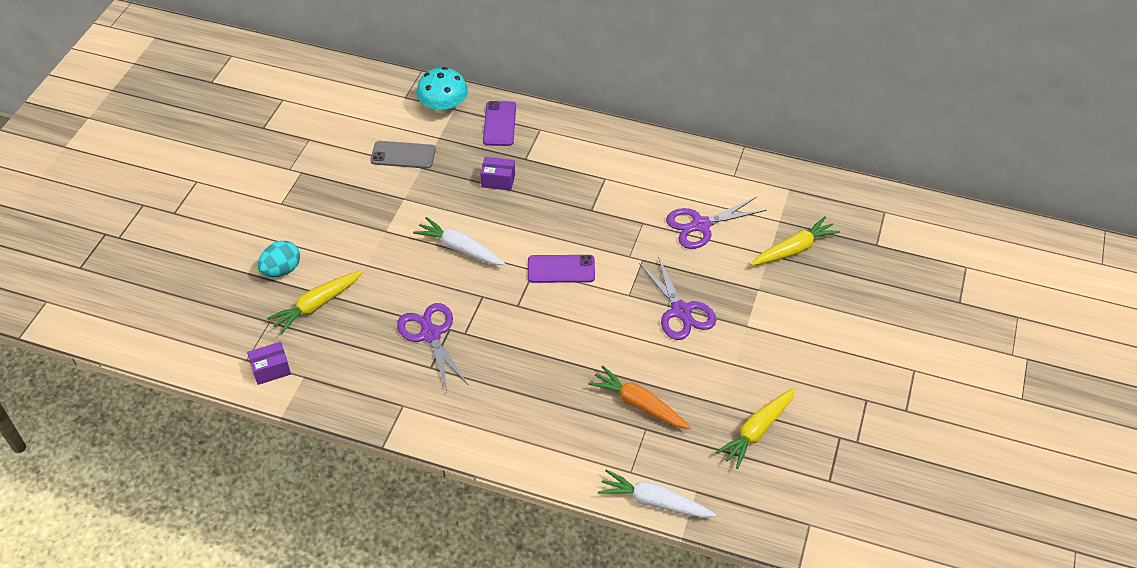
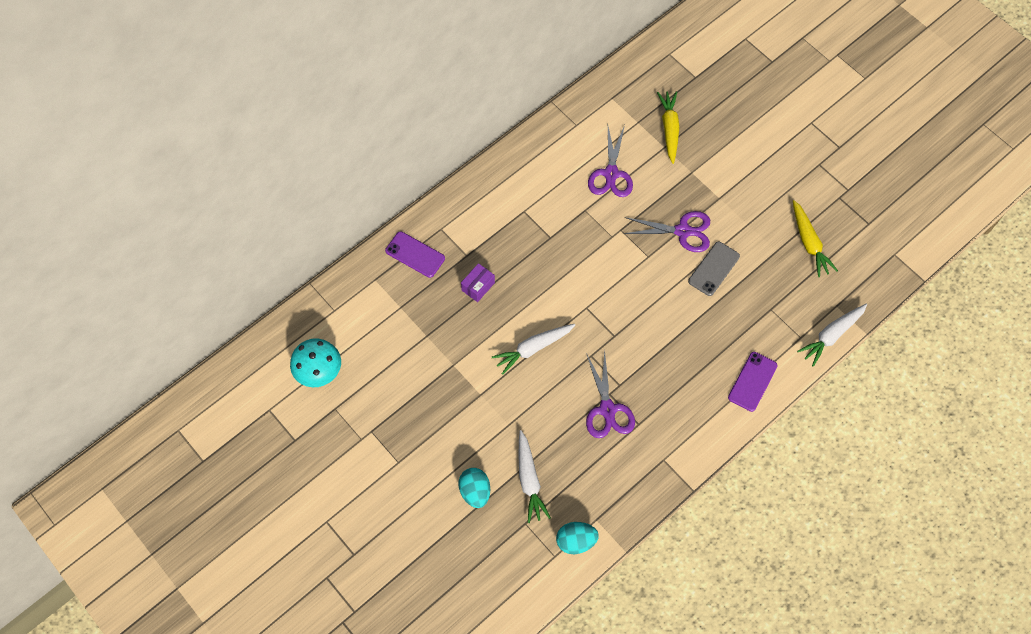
camera: 60 degrees left, 15 degrees up
purple box [247,342,291,385] -> turquoise egg [556,522,599,554]
yellow carrot [267,271,362,334] -> white carrot [519,430,551,523]
grey phone [370,141,436,169] -> grey phone moved to [688,242,740,296]
purple scissors [397,303,469,391] -> purple scissors turned 105 degrees counterclockwise [586,350,635,438]
turquoise mushroom [416,67,468,114] -> turquoise mushroom moved to [290,338,341,387]
purple phone [528,255,595,283] -> purple phone moved to [728,352,778,412]
orange carrot [588,365,691,429] -> none

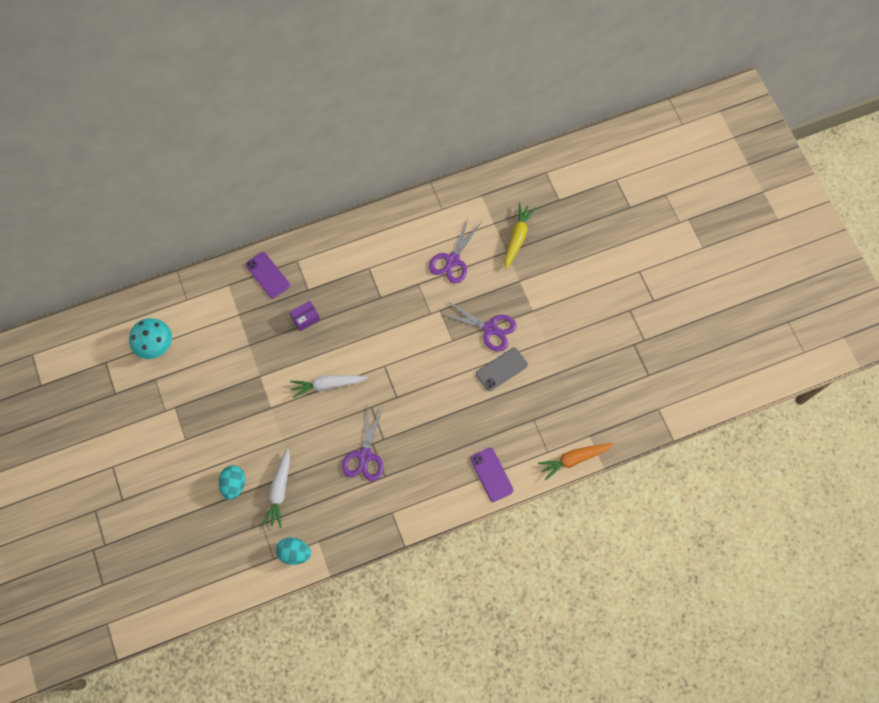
camera: 20 degrees right, 5 degrees up
purple phone [728,352,778,412] -> purple phone turned 75 degrees counterclockwise [470,448,513,502]
yellow carrot [793,200,838,277] -> none
white carrot [797,304,867,367] -> orange carrot [538,443,614,481]

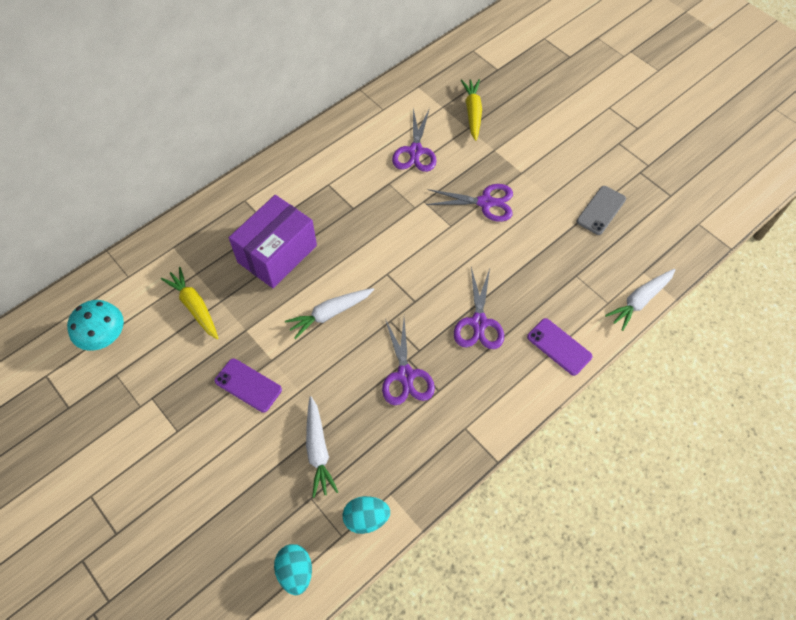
camera: 20 degrees left, 10 degrees down
turquoise egg [219,465,245,500] -> turquoise egg moved to [274,544,312,595]
purple phone [245,252,290,298] -> purple phone moved to [215,358,282,413]
purple box [290,301,320,331] -> purple box [229,195,317,288], size x2.32
grey phone [476,348,528,391] -> grey phone moved to [577,186,626,235]
orange carrot [538,443,614,481] -> white carrot [605,269,675,331]
none -> yellow carrot [161,267,218,339]
none -> purple scissors [454,267,504,349]

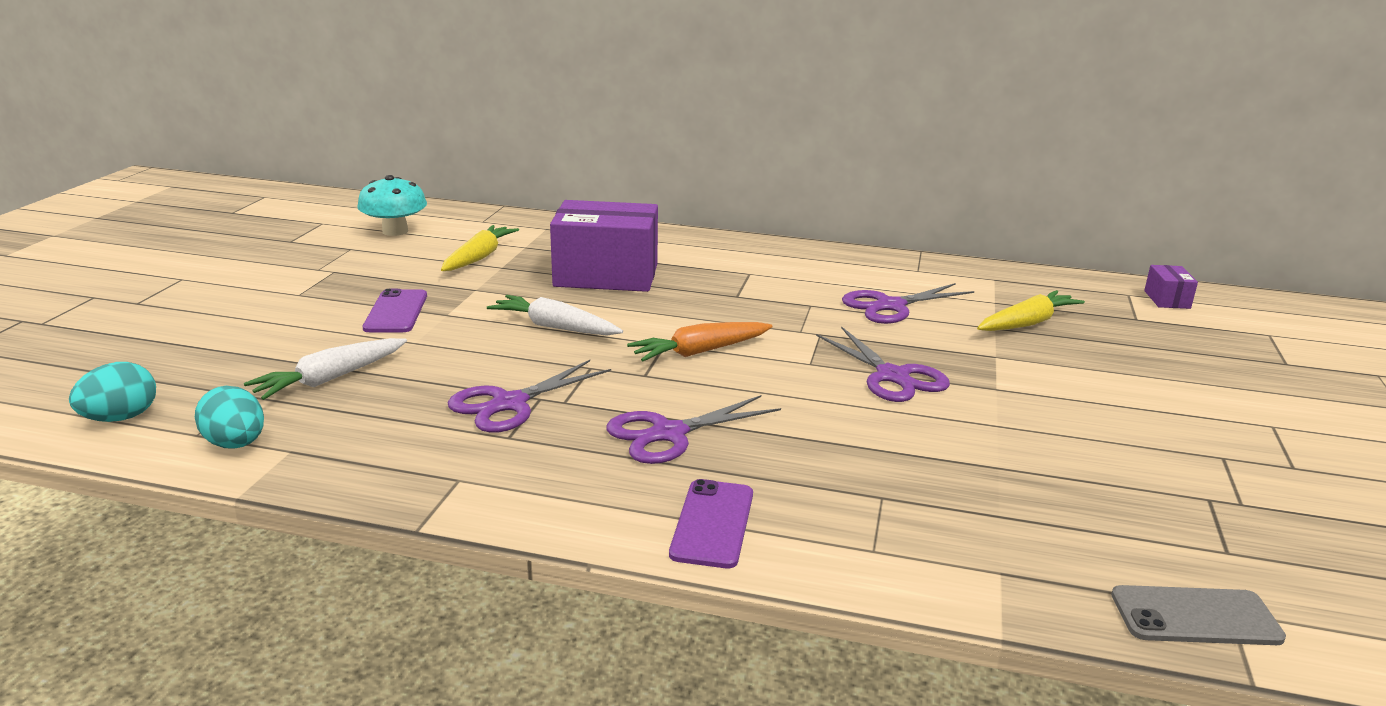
camera: 55 degrees right, 35 degrees down
grey phone [577,186,626,235] -> grey phone moved to [1111,585,1286,645]
white carrot [605,269,675,331] -> none
none -> orange carrot [627,322,773,361]
none -> purple box [1144,265,1198,309]

